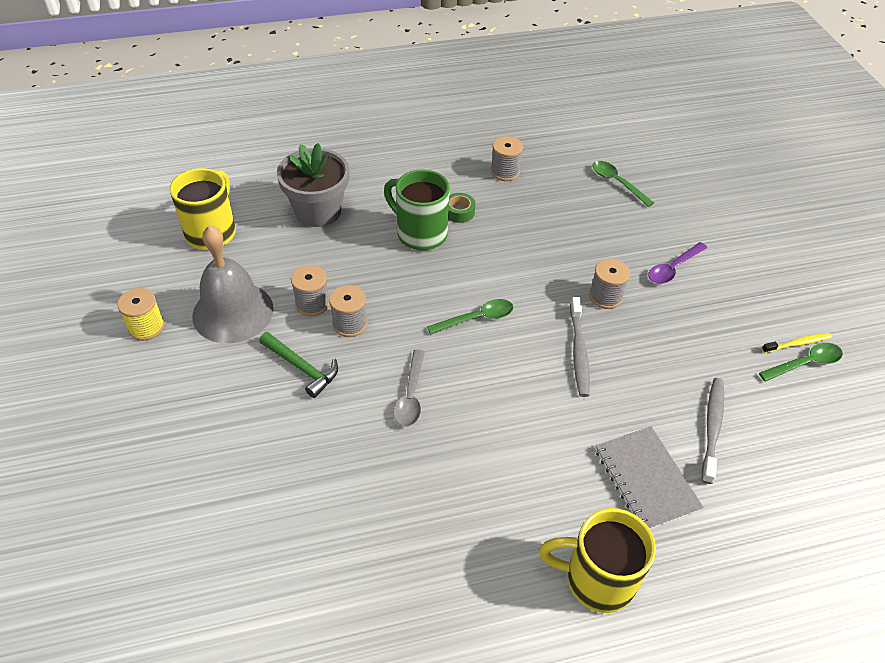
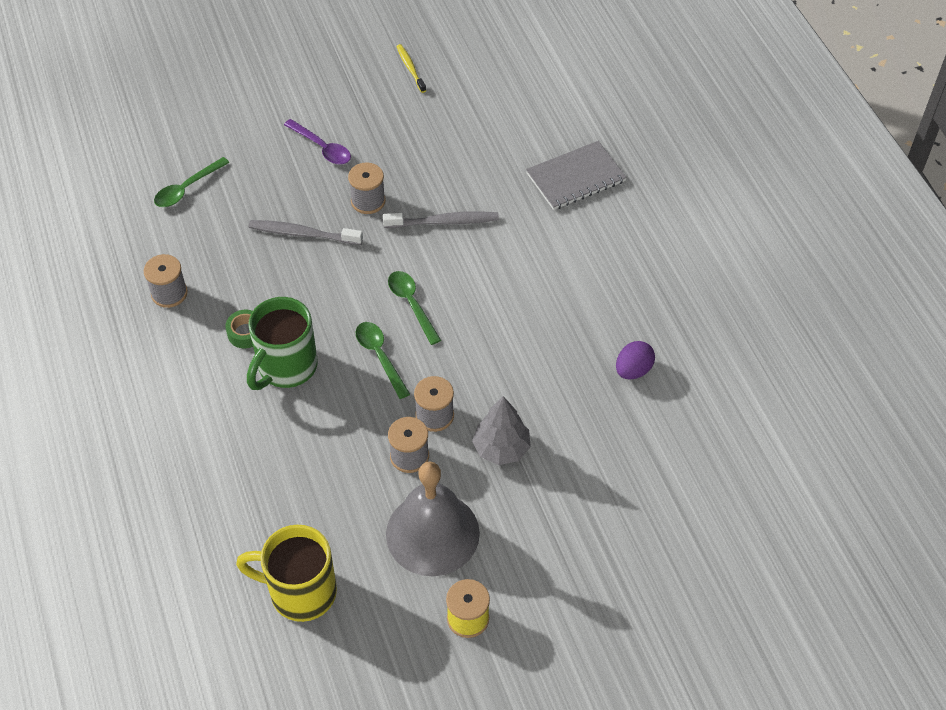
camera: 95 degrees left, 5 degrees up
green hammer [259,332,338,398] -> grey tree [472,396,531,465]
grey flower pot [277,143,349,227] -> none
grey spoon [393,350,425,427] -> none
yellow mug [539,508,656,613] -> none
grey toothbrush [702,378,724,484] -> grey toothbrush moved to [249,220,363,245]
green spoon [759,343,843,382] -> green spoon moved to [356,322,410,399]
none -> purple egg [616,341,655,379]

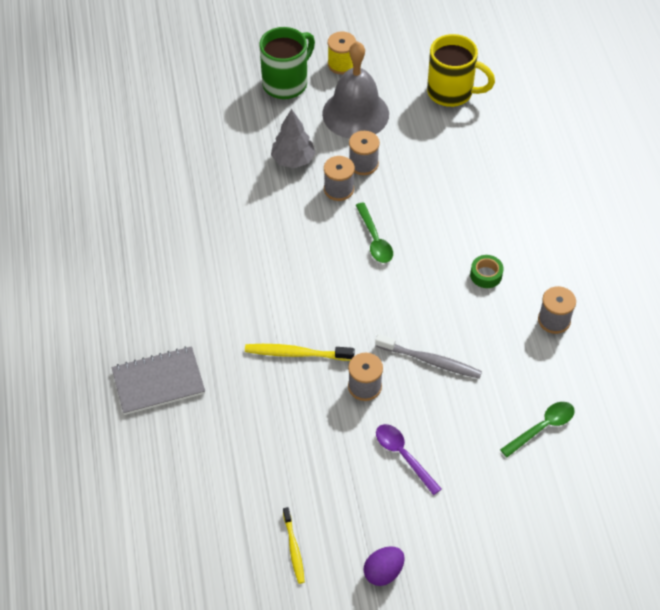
camera: 170 degrees left, 0 degrees up
green mug [247,297,318,390] -> green mug moved to [259,27,315,99]
grey toothbrush [383,211,499,228] -> yellow toothbrush [245,344,355,361]
green spoon [388,271,441,345] -> none
purple egg [616,341,655,379] -> purple egg moved to [363,546,405,586]

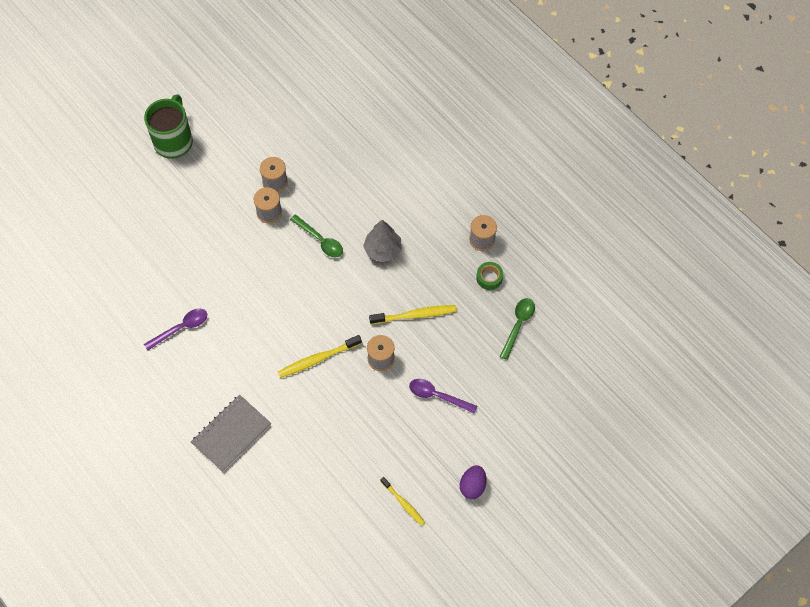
camera: 30 degrees left, 10 degrees up
grey tree [271,109,315,168] -> grey tree moved to [363,220,402,262]
grey bell [322,41,389,139] -> none
yellow spool [328,32,356,74] -> none
grey toothbrush [375,334,482,379] -> yellow toothbrush [369,305,457,324]
yellow mug [427,34,495,107] -> none
green tape [470,255,504,288] -> green tape moved to [476,262,503,290]
none -> purple spoon [144,309,207,350]

